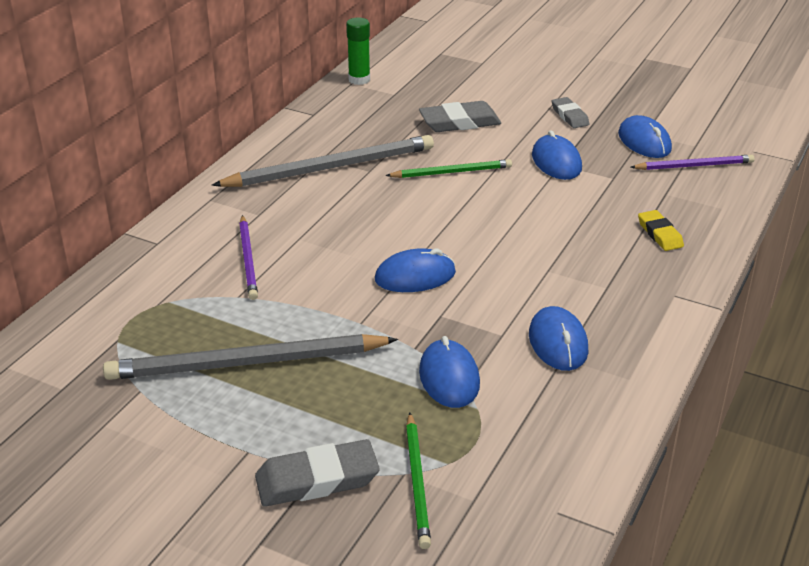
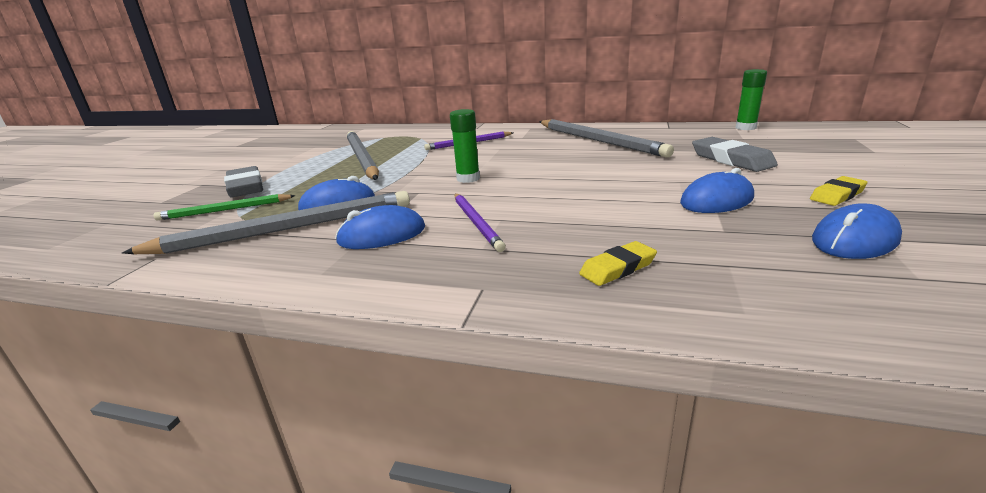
camera: 80 degrees right, 10 degrees down
blue mouse [375,248,456,292] -> green glue stick [450,109,480,183]
green pencil [385,159,512,178] -> none
grey eraser [552,97,589,128] -> yellow eraser [810,176,867,206]
purple pencil [631,155,755,170] -> purple pencil moved to [454,193,506,252]
none -> grey pencil [122,191,410,254]

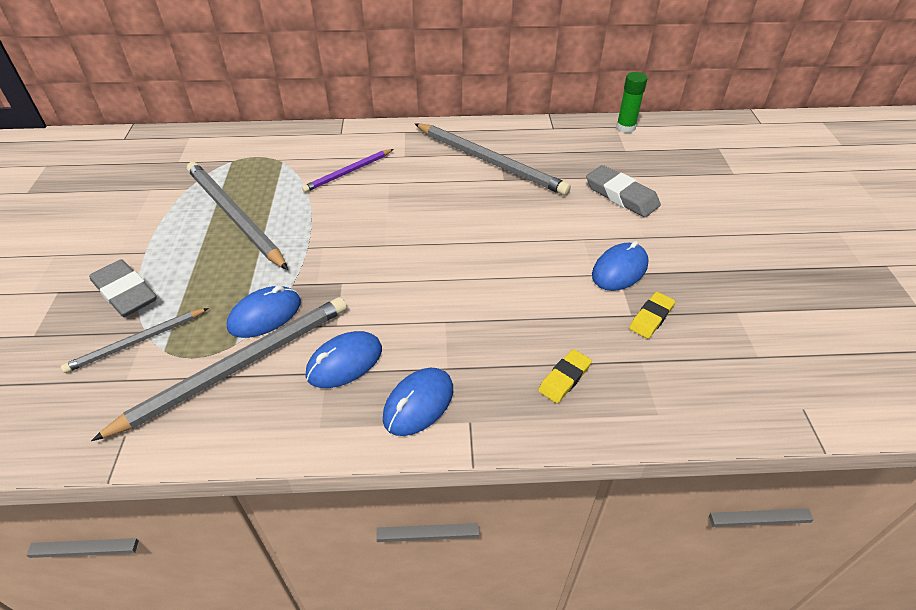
camera: 20 degrees left, 20 degrees up
green pencil [154,194,296,221] -> grey pencil [61,308,209,373]
green glue stick [450,109,480,183] -> none
purple pencil [454,193,506,252] -> none
yellow eraser [810,176,867,206] -> yellow eraser moved to [629,292,675,339]
blue mouse [812,203,902,259] -> blue mouse moved to [383,368,453,436]

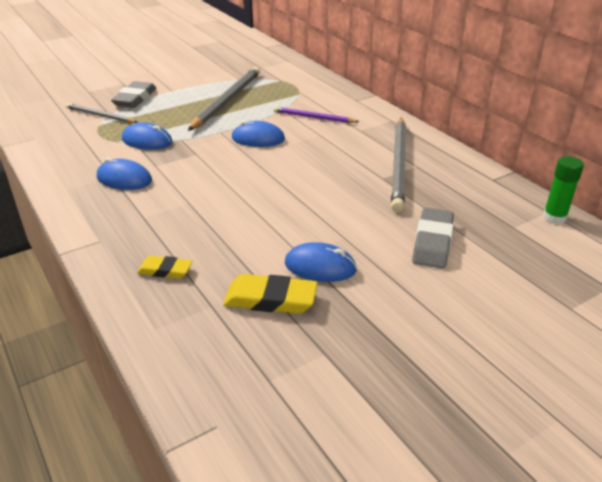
camera: 60 degrees right, 10 degrees down
grey pencil [91,297,347,441] -> none
blue mouse [383,368,453,436] -> blue mouse moved to [231,121,285,147]
yellow eraser [629,292,675,339] -> yellow eraser [223,274,318,314], size x1.61

